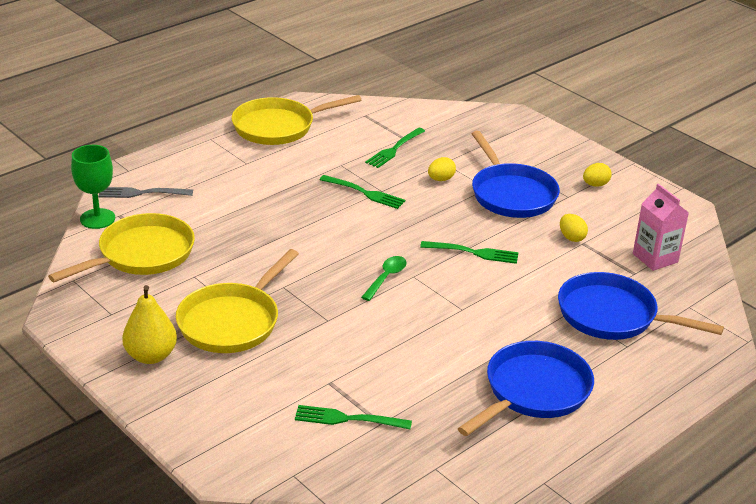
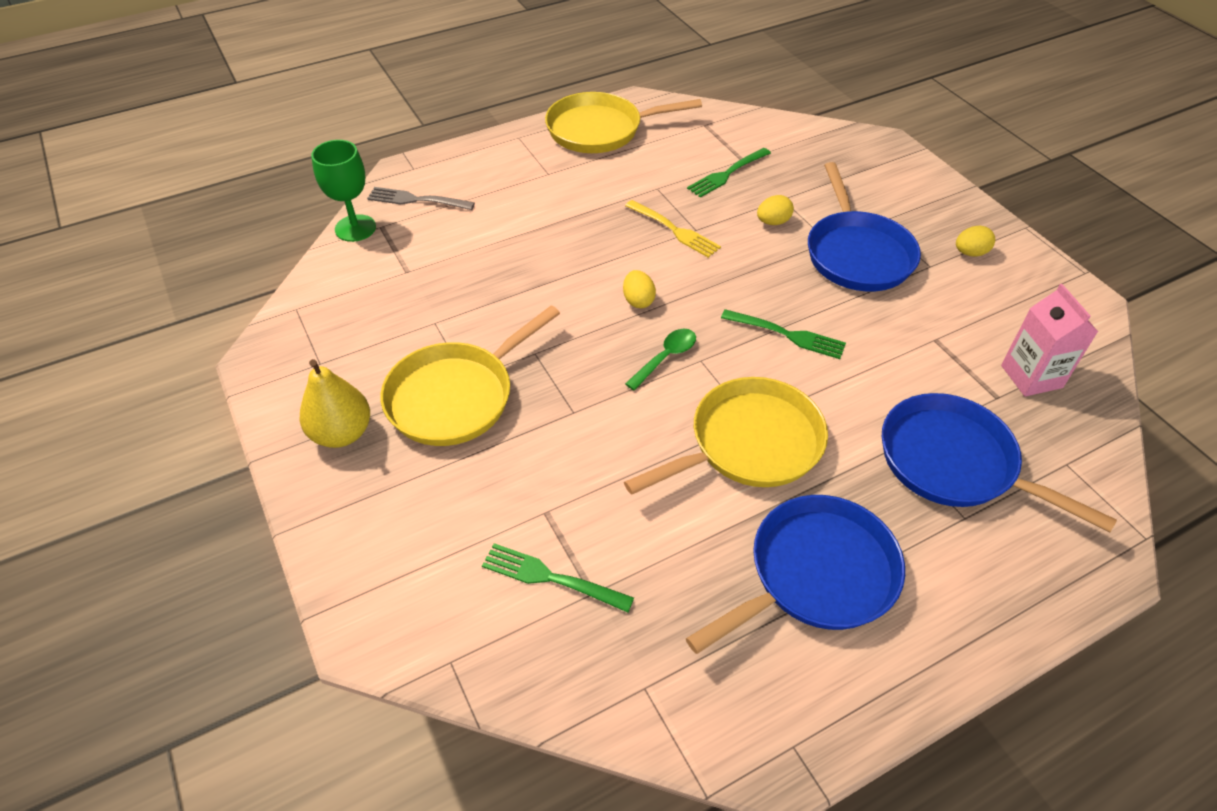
camera: 15 degrees right, 15 degrees up
yellow pan [48,213,195,282] -> yellow pan moved to [624,377,828,495]
green fork [320,175,405,209] -> yellow fork [625,200,721,258]
yellow egg [560,214,588,242] -> yellow egg moved to [623,270,656,308]

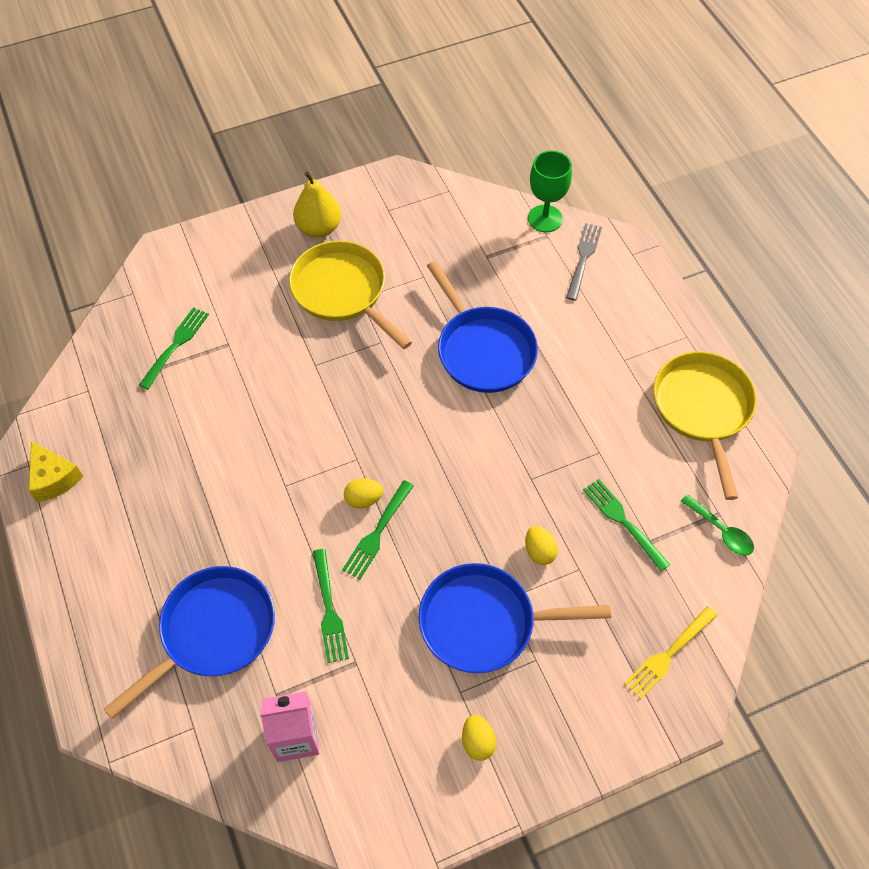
camera: 95 degrees right, 10 degrees up
yellow egg [623,270,656,308] -> yellow egg moved to [344,478,383,509]
yellow pan [624,377,828,495] -> none
yellow fork [625,200,721,258] -> yellow fork moved to [624,606,717,699]
green spoon [625,329,696,390] -> green spoon moved to [681,494,754,556]
blue pan [686,495,905,654] -> blue pan moved to [427,261,538,393]
none -> yellow cheese [29,441,84,502]
none -> green fork [313,549,349,663]

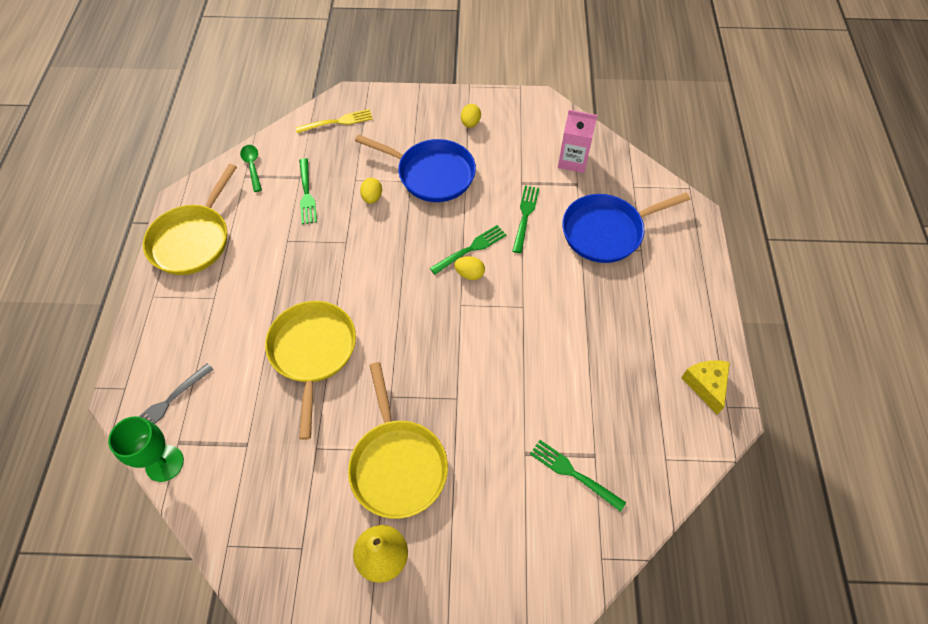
camera: 155 degrees left, 0 degrees up
green fork [139,307,209,389] -> green fork turned 75 degrees clockwise [530,440,626,512]
blue pan [427,261,538,393] -> yellow pan [265,301,356,440]

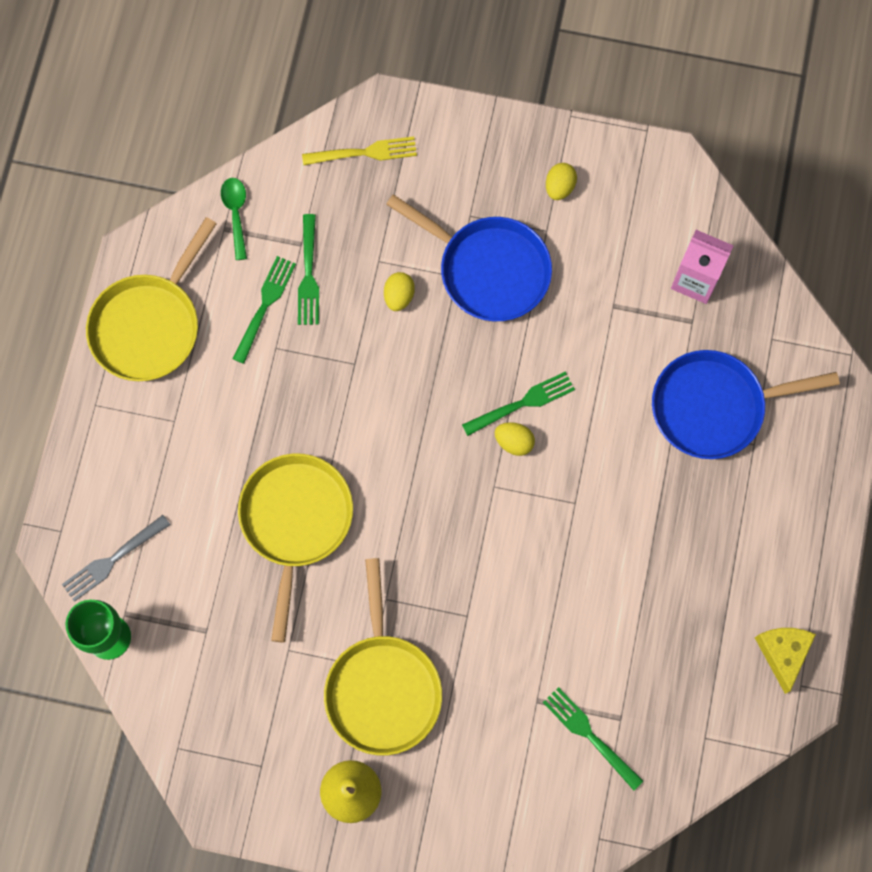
camera: 10 degrees right, 15 degrees up
green fork [513,186,539,253] -> green fork moved to [233,256,296,364]

